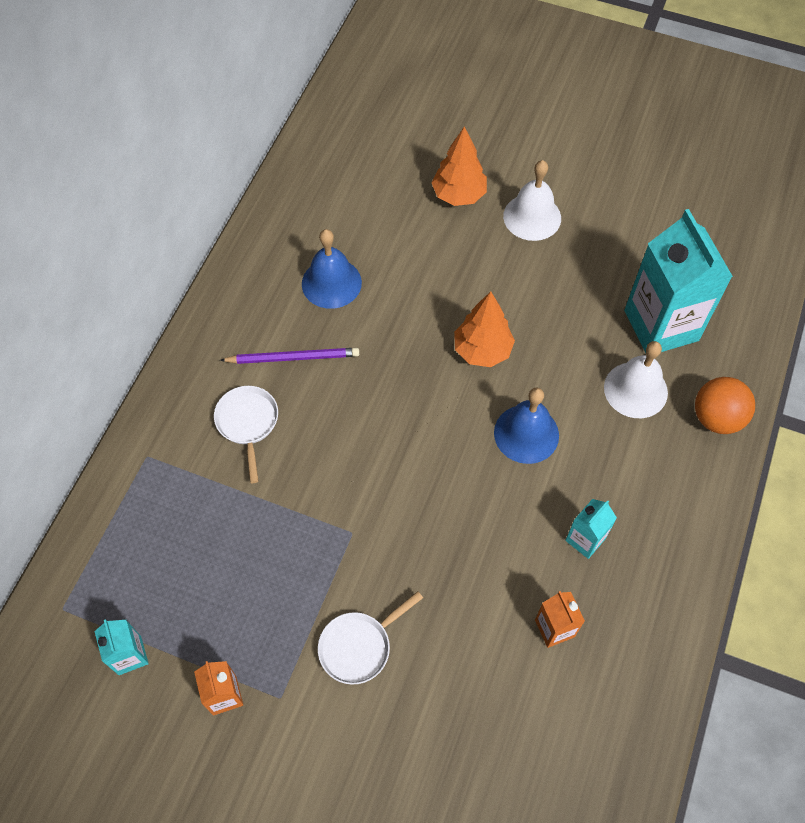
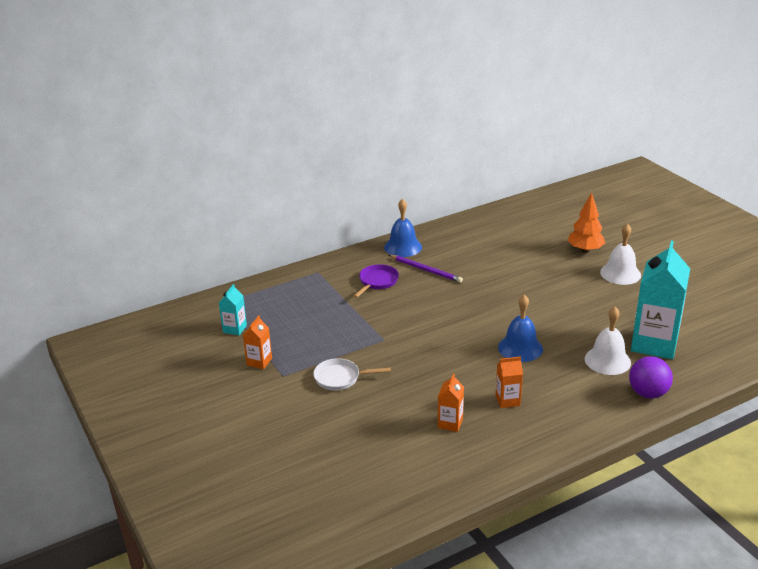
camera: 40 degrees right, 30 degrees down
white pan [214,386,278,483] -> purple pan [353,264,399,298]
blue bell [302,229,362,309] -> blue bell moved to [384,199,422,257]
orange tree [454,291,515,367] -> none
turquoise carton [565,499,617,559] -> orange carton [496,356,523,408]
orange ball [695,377,755,434] -> purple ball [629,356,673,398]

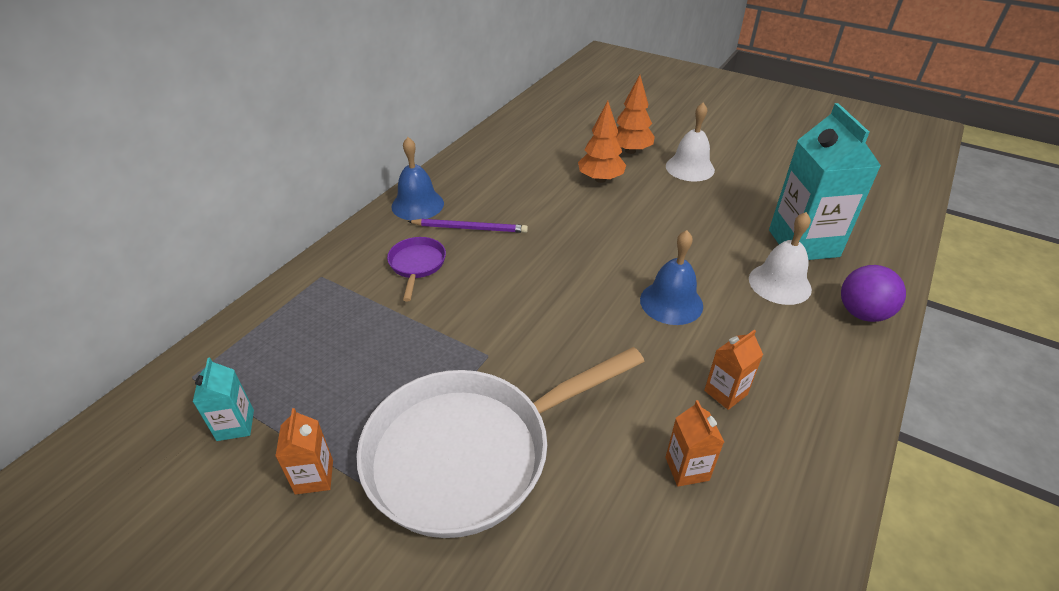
camera: 30 degrees left, 10 degrees up
white pan [313,358,391,391] -> white pan [357,347,645,538], size x2.34
none -> orange tree [578,101,626,183]

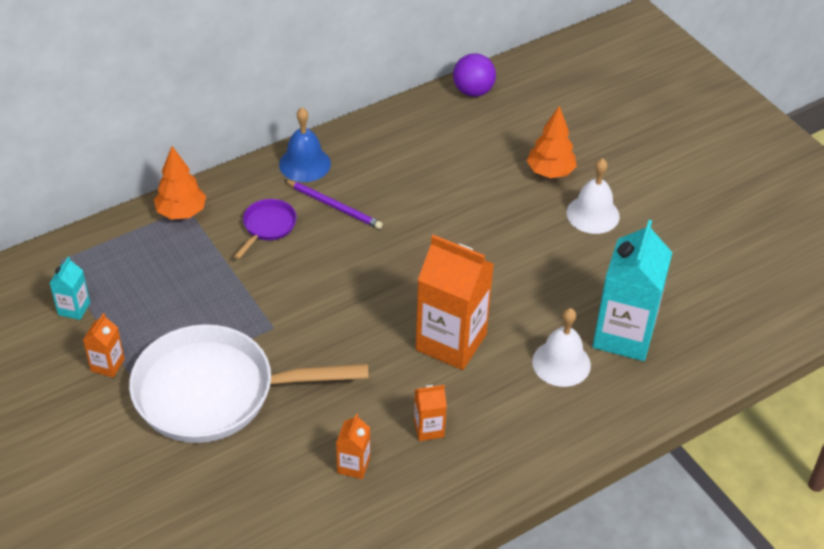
camera: 25 degrees right, 5 degrees up
orange tree [578,101,626,183] -> orange tree moved to [154,146,206,220]
blue bell [640,230,703,325] -> orange carton [416,235,494,370]
purple ball [841,265,906,322] -> purple ball moved to [453,53,496,97]

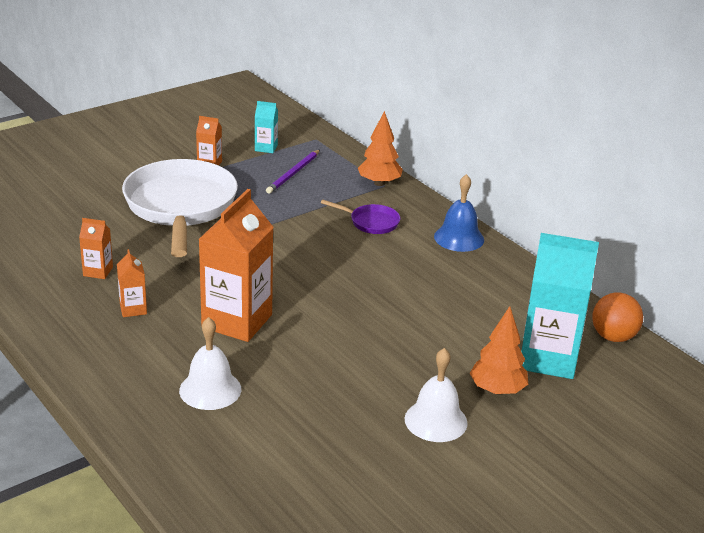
camera: 85 degrees right, 15 degrees down
purple pencil [285,180,383,229] -> purple pencil moved to [266,150,320,194]
purple ball [453,53,496,97] -> orange ball [592,292,643,342]
turquoise carton [592,220,672,361] -> turquoise carton moved to [521,233,599,379]

